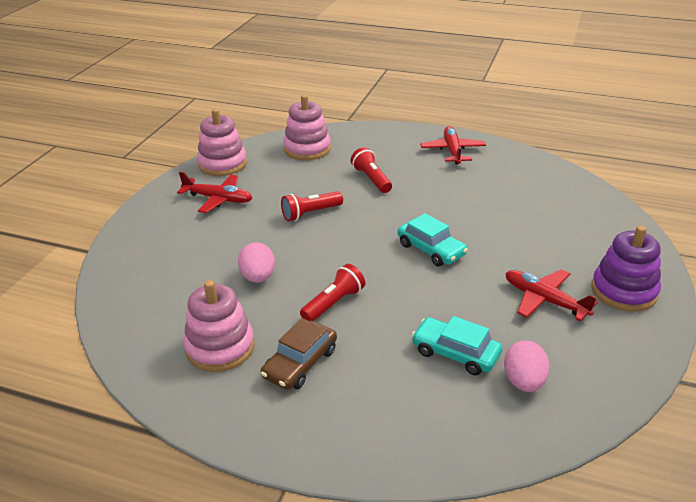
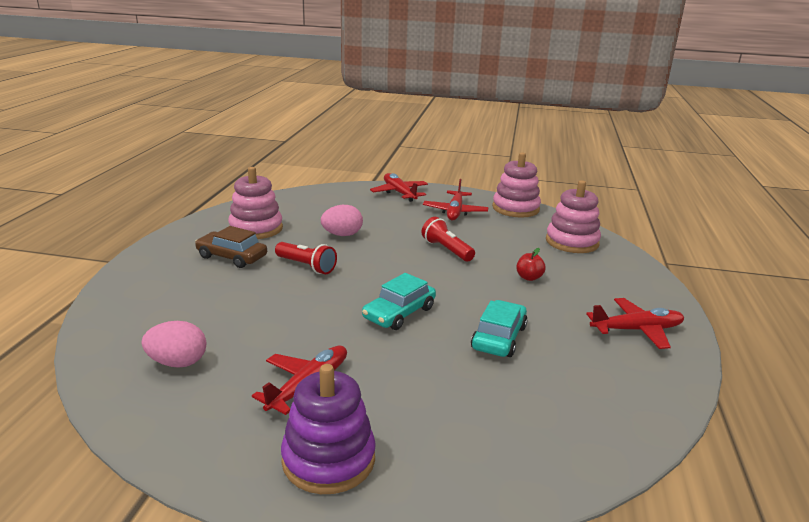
camera: 80 degrees right, 10 degrees down
red flashlight [351,147,392,193] -> red apple [516,248,546,281]
turquoise car [412,316,502,375] -> turquoise car moved to [471,300,528,357]
none -> red plane [370,173,428,202]

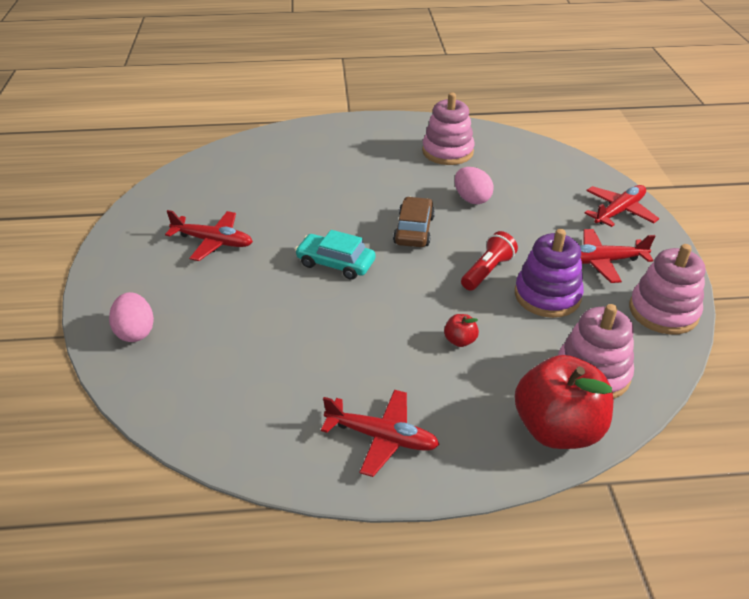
camera: 75 degrees right, 15 degrees up
pink egg [142,321,206,368] -> pink egg moved to [109,292,154,342]
brown car [195,226,267,268] -> brown car moved to [393,197,435,247]
red flashlight [275,242,337,274] -> none
purple stacking toy [281,364,376,494] -> purple stacking toy moved to [515,229,584,318]
turquoise car [471,300,528,357] -> none
red plane [586,298,684,349] -> red plane turned 45 degrees counterclockwise [321,390,440,477]
none -> red apple [515,355,613,449]

